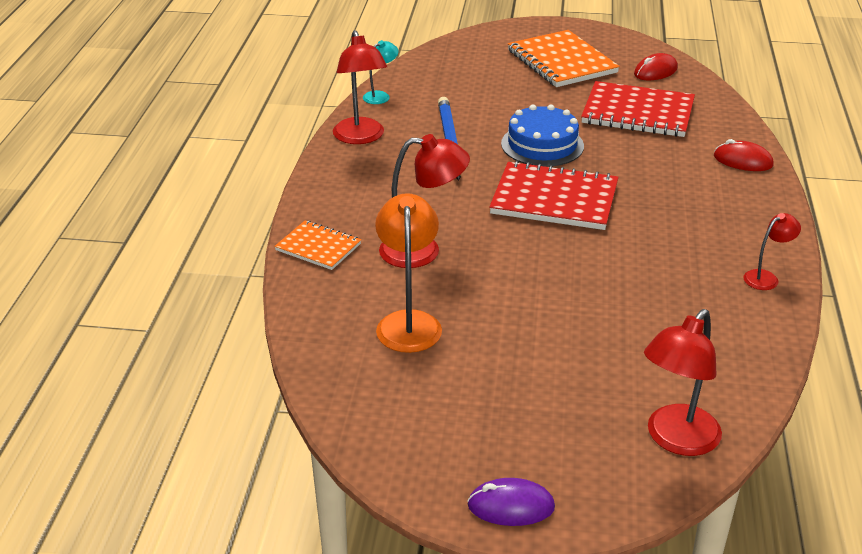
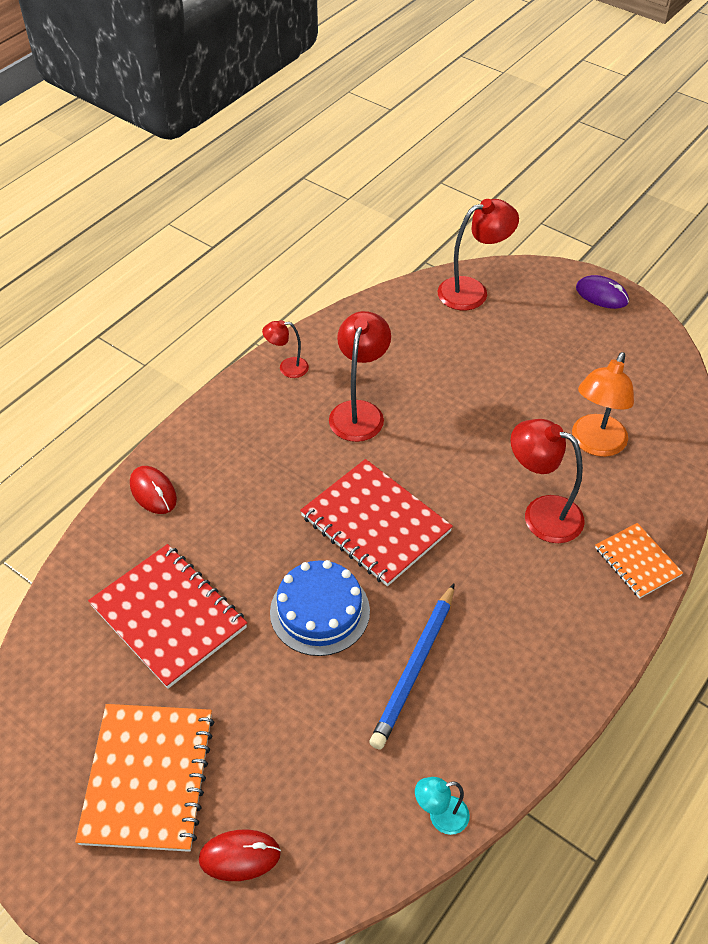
camera: 150 degrees left, 15 degrees up
red lamp [333,30,387,144] -> red lamp moved to [329,311,391,442]
red mouse [634,53,678,80] -> red mouse moved to [199,829,281,881]

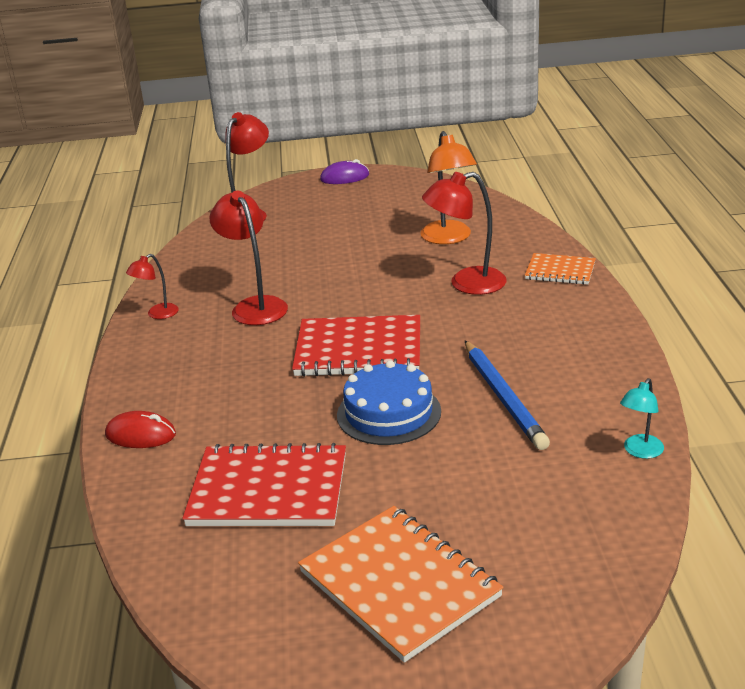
camera: 40 degrees left, 20 degrees down
red mouse [199,829,281,881] -> none

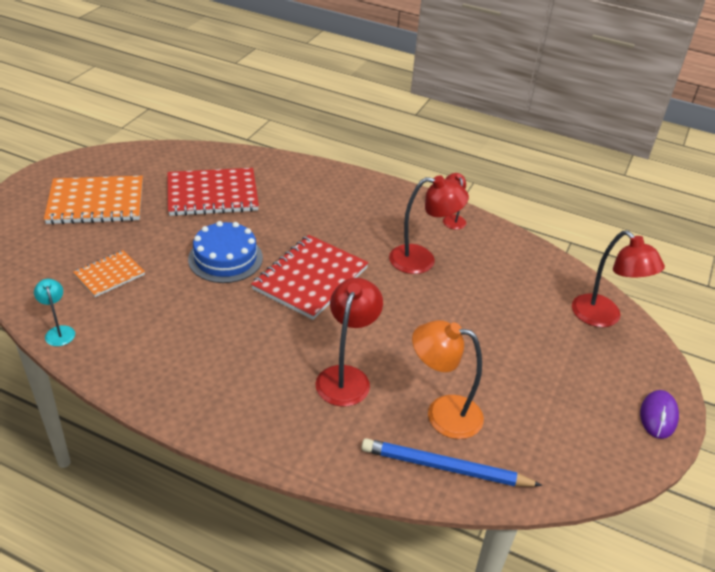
camera: 115 degrees right, 10 degrees up
red mouse [105,411,176,448] -> none
red notebook [182,443,346,526] -> red notebook turned 45 degrees clockwise [167,168,259,216]
blue pencil [465,340,550,450] -> blue pencil moved to [361,438,542,487]
orange notebook [525,253,596,285] -> orange notebook moved to [73,250,145,297]

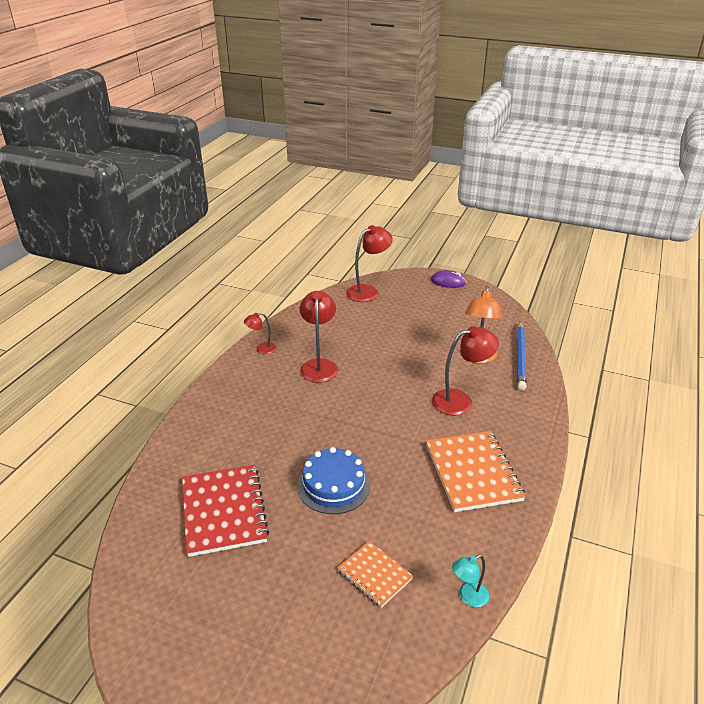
camera: 90 degrees left, 5 degrees down
orange notebook [44,176,143,224] -> orange notebook moved to [426,431,526,512]
red notebook [251,235,369,320] -> none
red lamp [315,278,383,407] -> red lamp turned 150 degrees clockwise [432,326,499,416]

